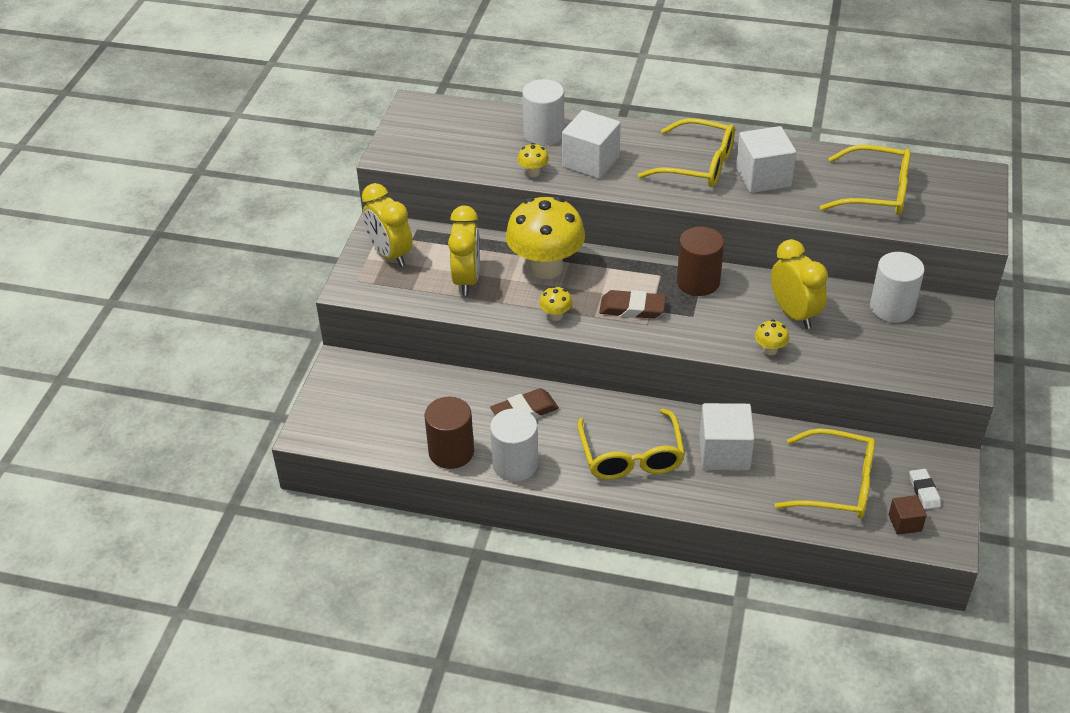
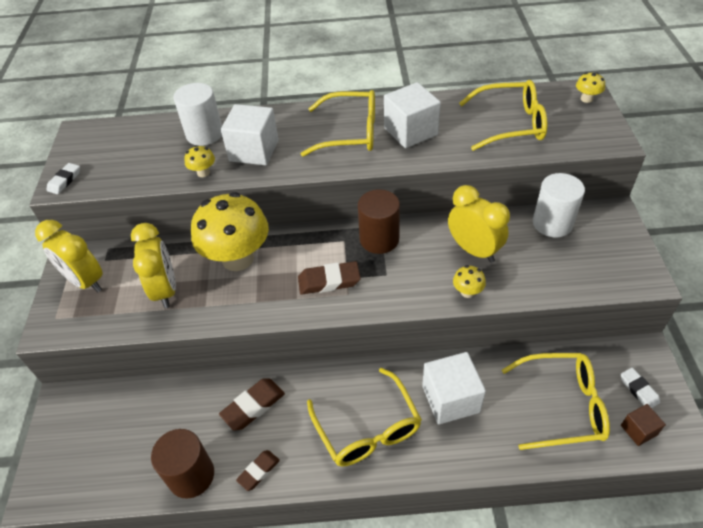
camera: 15 degrees left, 5 degrees up
white cylinder [490,408,538,481] -> brown eraser [236,450,280,491]
yellow mushroom [539,286,572,321] -> yellow mushroom moved to [576,72,605,103]
none -> white eraser [47,163,80,194]

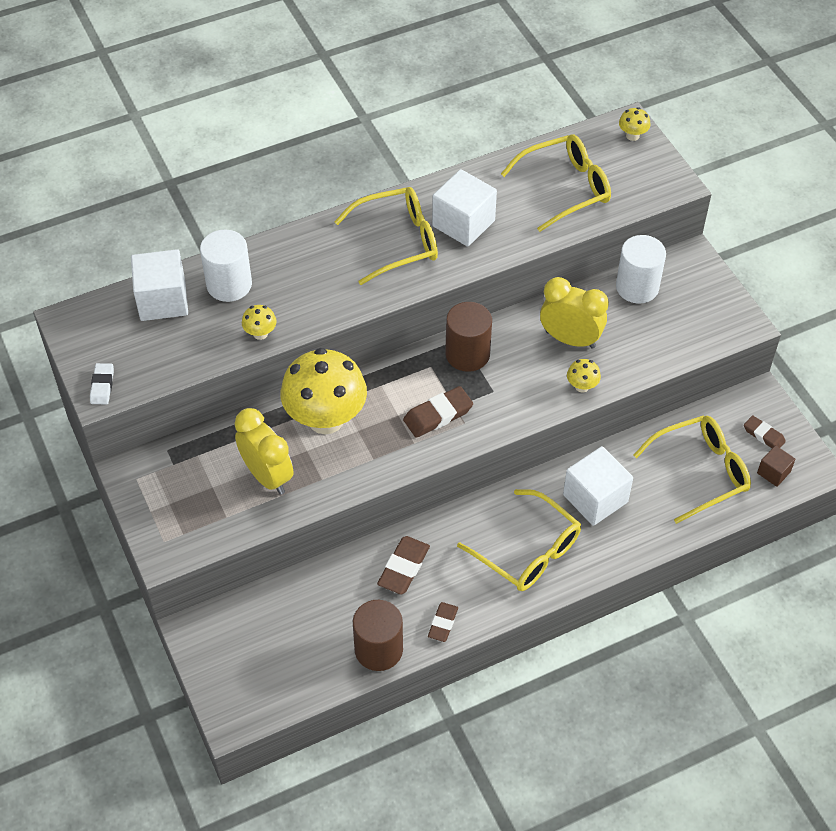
camera: 25 degrees left, 5 degrees up
yellow clock [35,220,103,292] -> none
white cube [221,104,279,165] -> white cube moved to [131,249,188,321]
white eraser [620,368,660,408] -> brown eraser [744,415,786,448]

